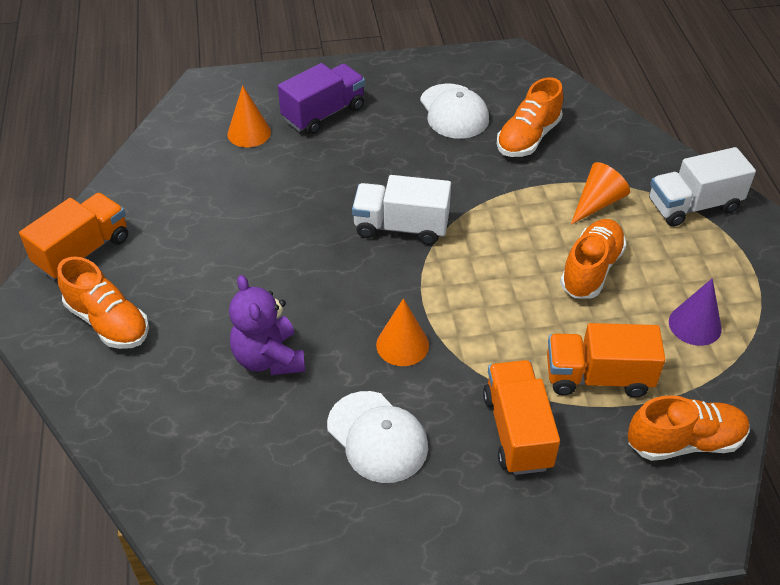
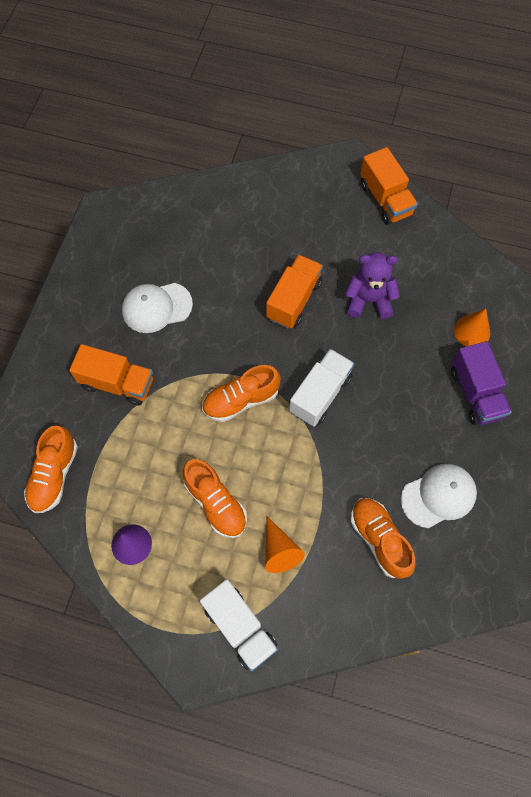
camera: 115 degrees right, 20 degrees up
orange shoe [57,257,149,349] -> orange shoe moved to [202,365,281,422]
purple teddy bear [229,275,305,375] -> purple teddy bear moved to [345,252,400,319]
orange cone [376,298,429,366] -> none
white cap [420,83,489,139] -> white cap turned 150 degrees clockwise [400,464,477,528]
orange truck [547,323,666,398] -> orange truck moved to [266,255,323,328]
white truck [649,147,756,227] -> white truck turned 135 degrees clockwise [200,579,278,671]

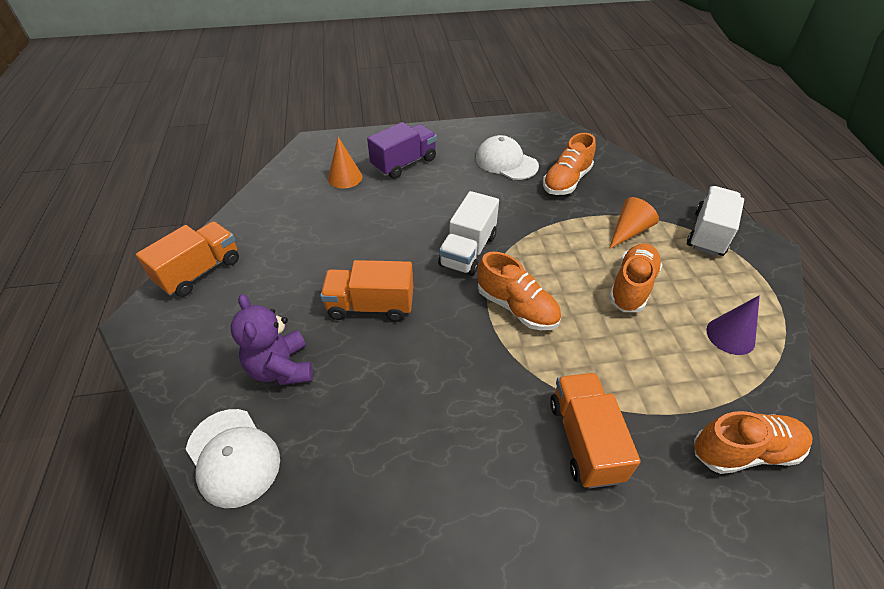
camera: 115 degrees left, 20 degrees down
white cap [122,283,193,333] -> white cap moved to [186,409,280,508]
white truck [289,349,354,427] -> white truck turned 75 degrees counterclockwise [438,191,499,276]
purple teddy bear [345,252,400,319] -> purple teddy bear moved to [231,294,313,385]

